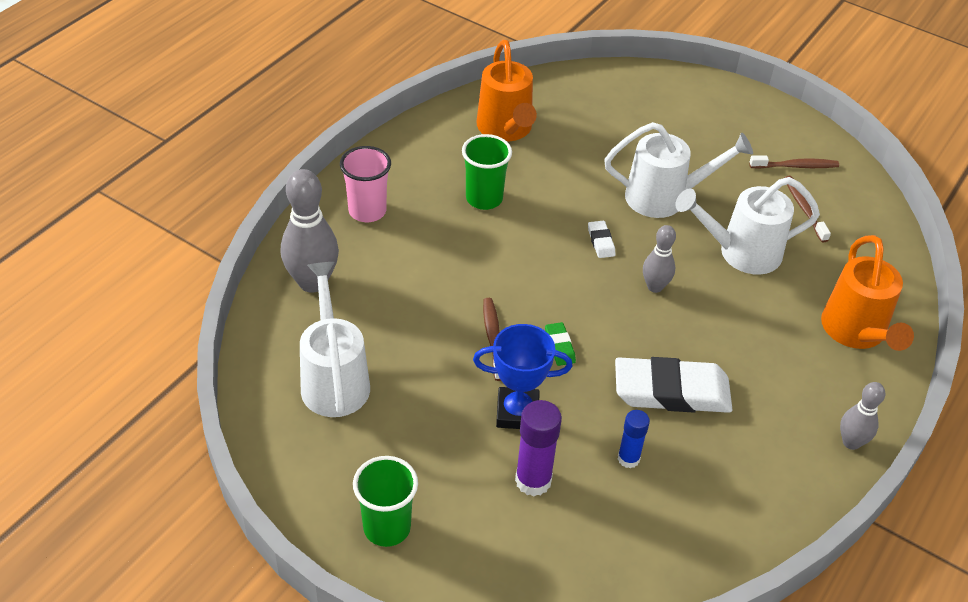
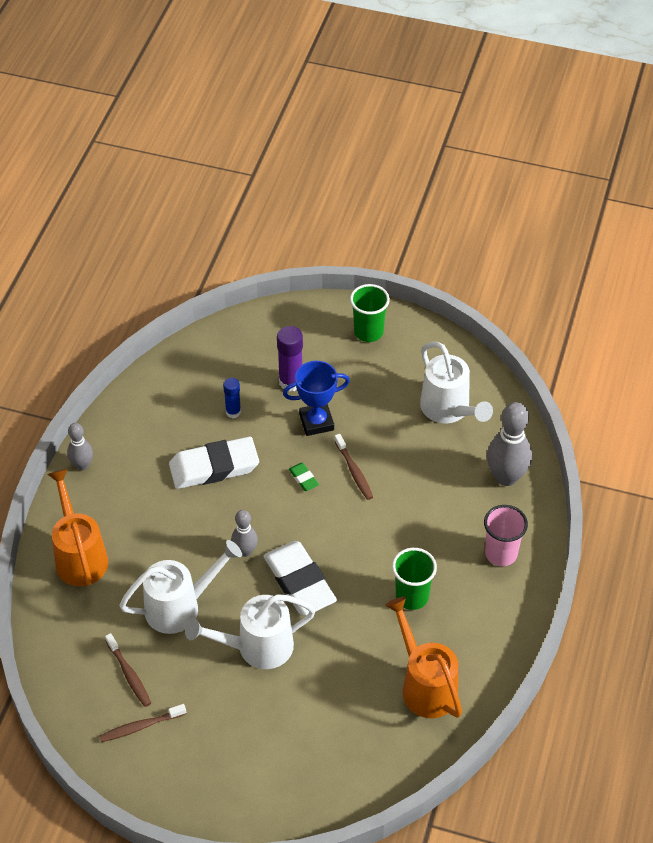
camera: 165 degrees right, 5 degrees up
white eraser [588,221,615,258] -> white eraser [264,541,337,616], size x2.38

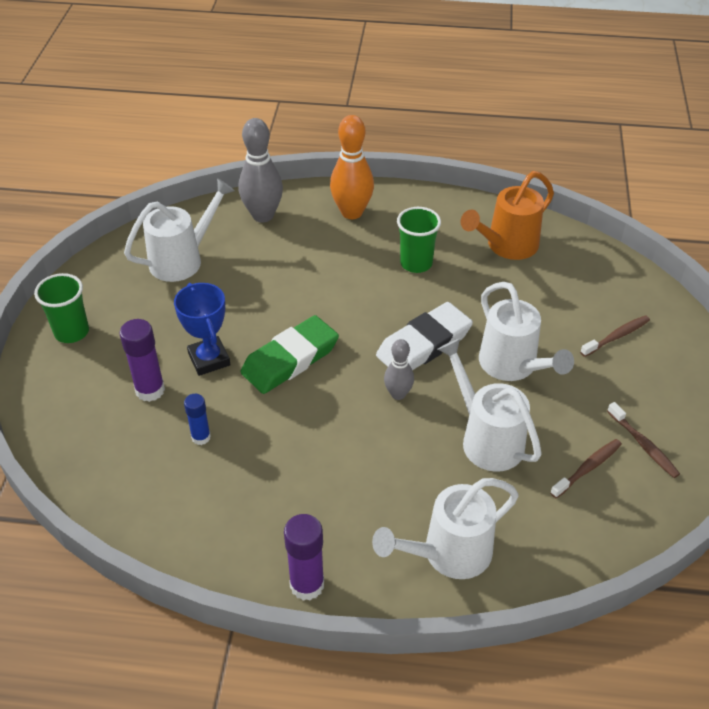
camera: 100 degrees left, 5 degrees down
orange watering can [47,469,109,586] -> white watering can [372,478,519,579]
grey bowling pin [67,423,93,470] -> purple glue stick [284,514,324,601]
white eraser [169,437,259,489] -> none
green eraser [289,463,319,491] -> green eraser [240,315,339,394], size x2.38
brown toothbrush [334,434,373,500] -> brown toothbrush moved to [580,315,650,357]
pink cup [484,505,528,566] -> orange bowling pin [330,115,374,219]

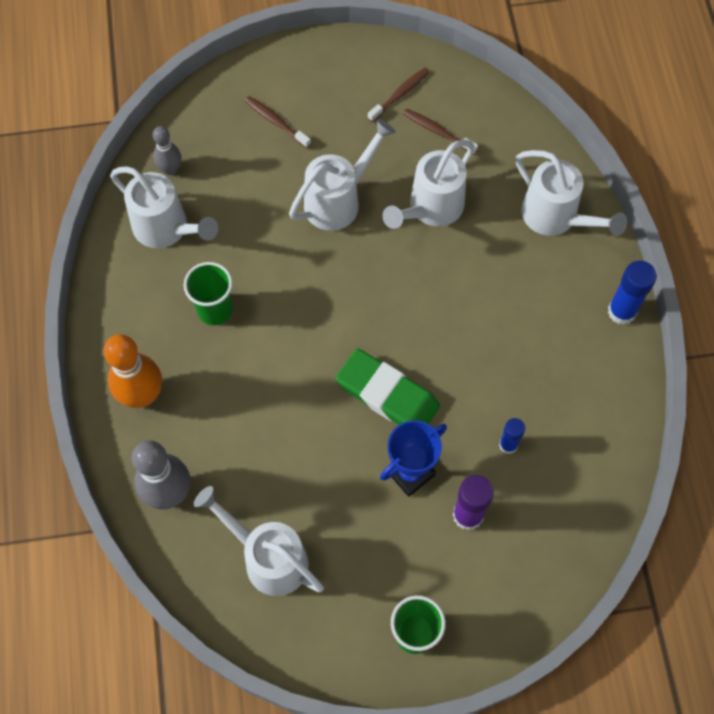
camera: 105 degrees left, 20 degrees up
purple glue stick [284,514,324,601] -> blue glue stick [608,261,657,325]
white eraser [376,302,473,370] -> none
grey bowling pin [384,339,414,400] -> grey bowling pin moved to [153,126,181,175]
orange watering can [461,171,554,260] -> white watering can [110,166,218,248]

